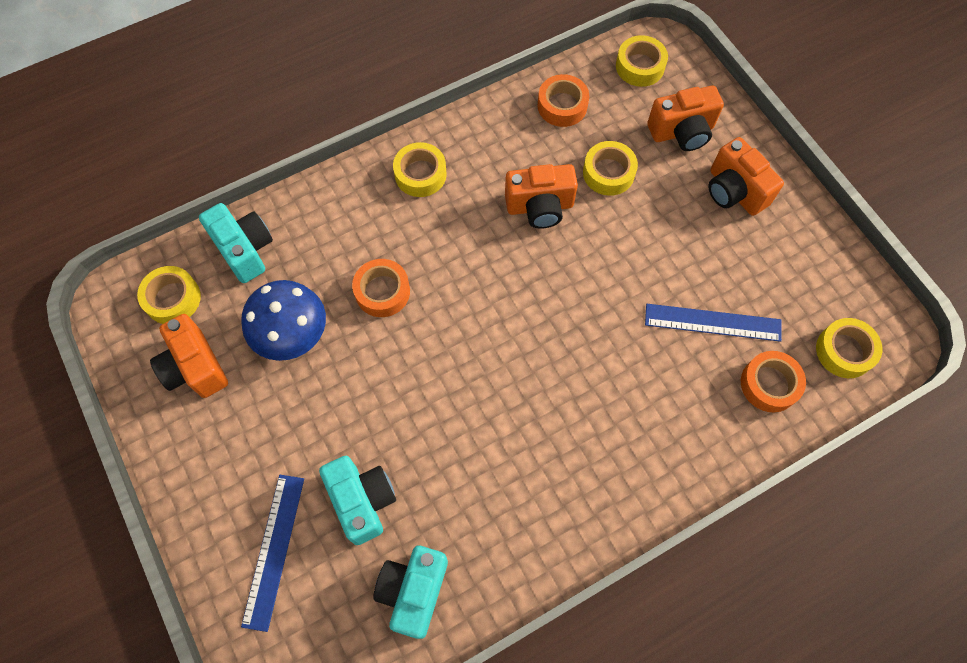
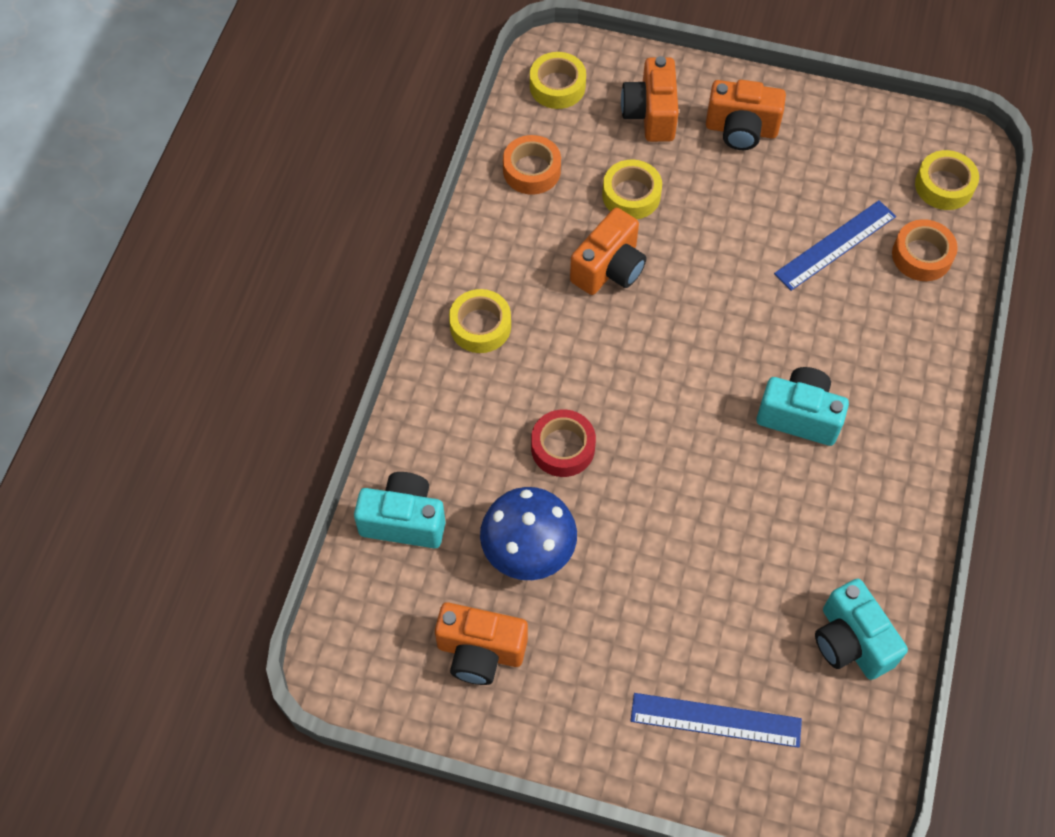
camera: 45 degrees left, 5 degrees down
yellow tape [137,266,201,324] -> none
blue ruler [241,475,304,632] -> blue ruler turned 45 degrees counterclockwise [631,693,802,748]
turquoise camera [319,456,396,545] -> turquoise camera moved to [756,367,849,446]
orange tape [352,259,410,317] -> red tape [531,410,596,477]
orange camera [647,86,724,151] -> orange camera turned 150 degrees clockwise [621,56,679,142]

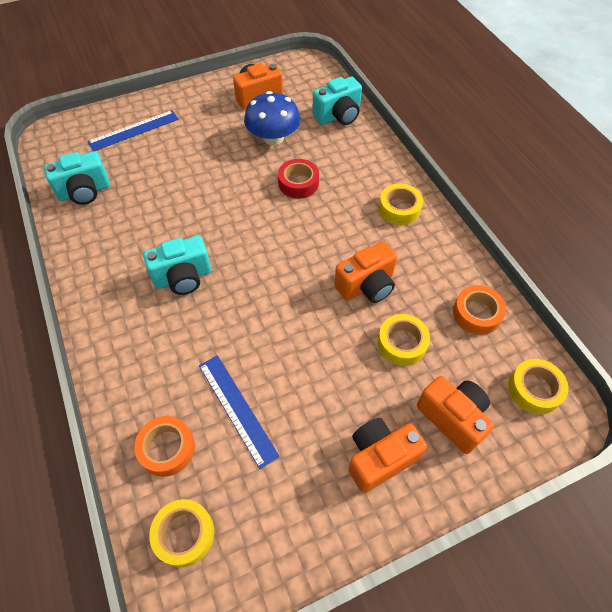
camera: 140 degrees right, 5 degrees down
orange camera [570,208,646,295] -> orange camera turned 120 degrees counterclockwise [334,241,397,303]
blue ruler [774,200,896,291] -> blue ruler turned 45 degrees counterclockwise [199,355,280,469]
turquoise camera [815,579,908,680] -> turquoise camera turned 135 degrees clockwise [44,151,110,205]

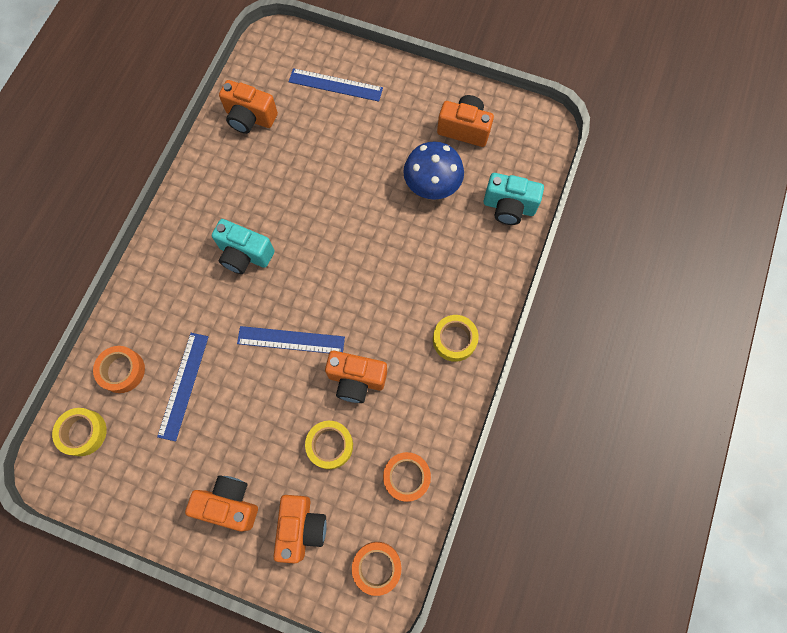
camera: 45 degrees right, 15 degrees up
turquoise camera [44,151,110,205] -> orange camera [219,80,278,134]
red tape [278,159,319,199] -> none
yellow tape [508,359,568,415] -> orange tape [352,542,401,596]
none -> blue ruler [237,326,345,353]

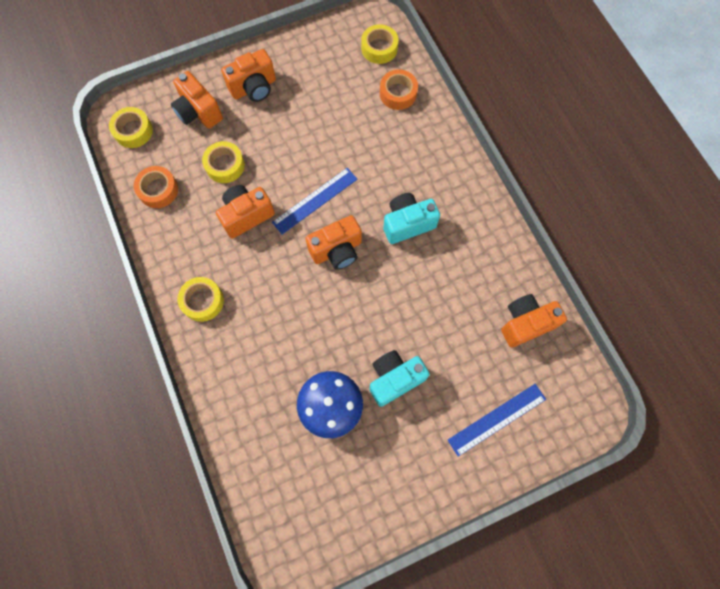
camera: 135 degrees right, 0 degrees up
blue ruler [157,333,208,441] -> none
orange tape [352,542,401,596] -> yellow tape [109,107,153,148]
orange camera [437,95,494,147] -> orange camera moved to [305,215,362,270]
turquoise camera [484,173,544,225] -> turquoise camera moved to [369,350,430,407]

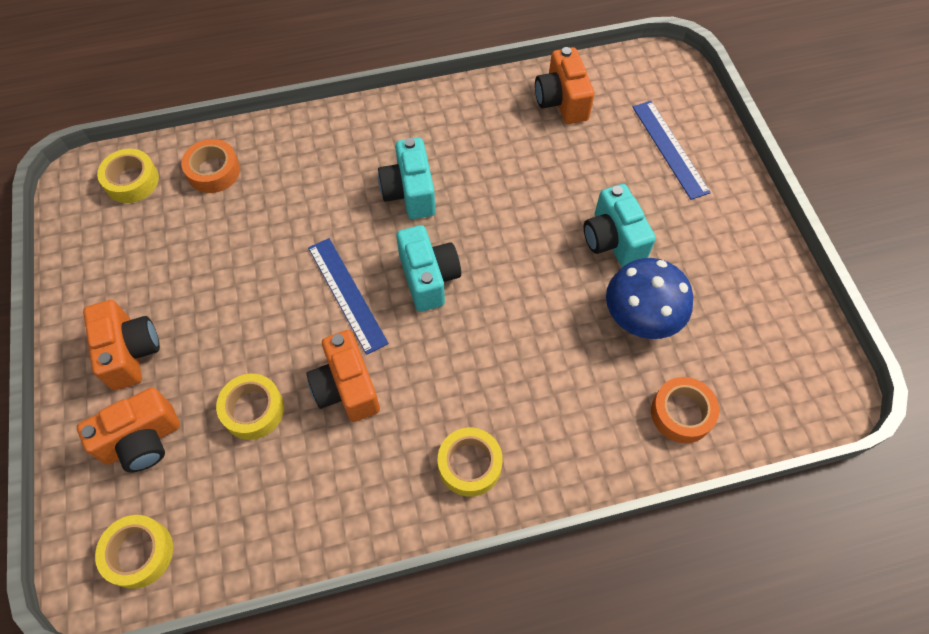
camera: 80 degrees left, 10 degrees down
orange tape [134,166,178,208] -> orange tape moved to [651,377,719,443]
orange camera [305,215,362,270] -> turquoise camera [396,225,461,312]

